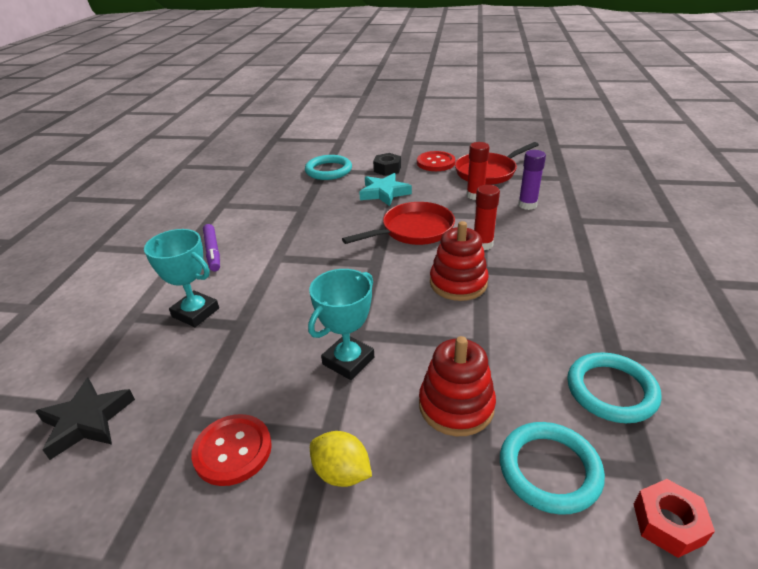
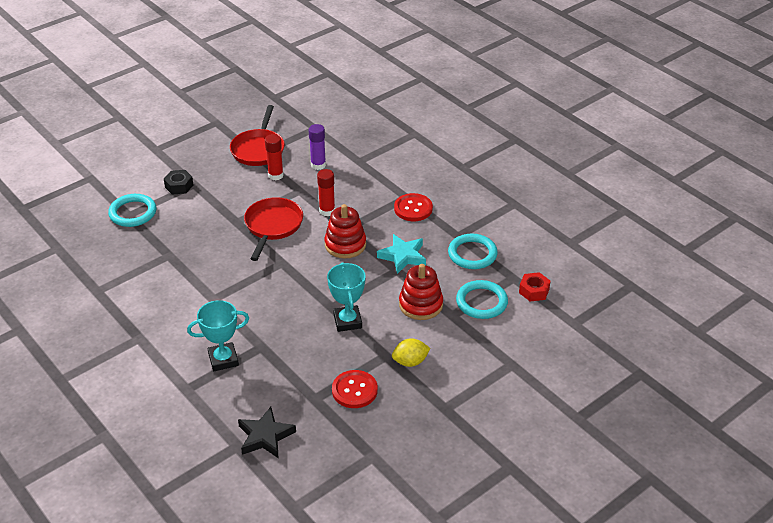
camera: 50 degrees left, 5 degrees up
purple marker [203,224,220,271] -> none
turquoise star [359,173,412,206] -> turquoise star moved to [377,234,426,274]
red button [417,151,455,171] -> red button moved to [394,193,433,221]

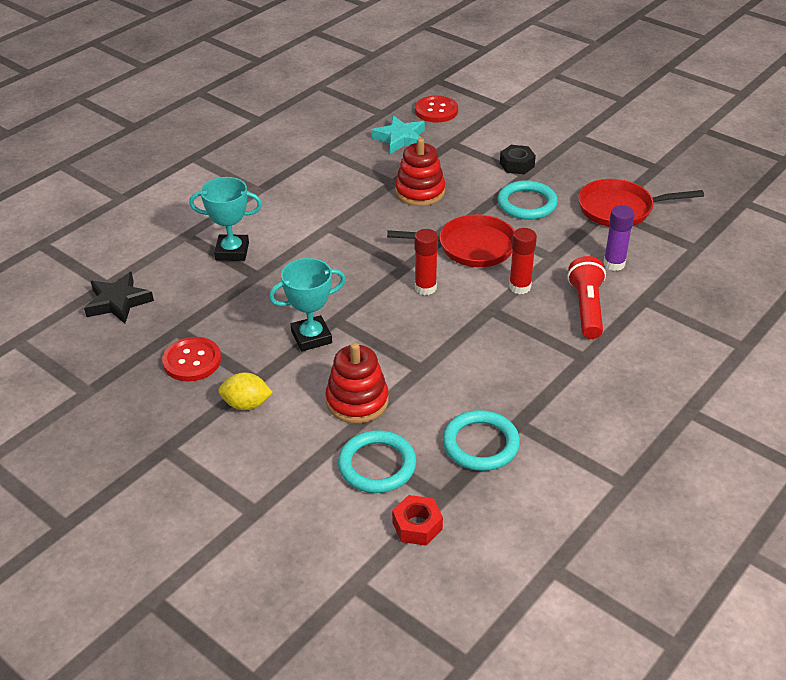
camera: 80 degrees right, 0 degrees up
turquoise ring [108,194,156,227] -> turquoise ring moved to [498,180,558,220]
turquoise trophy [187,300,249,371] -> turquoise trophy turned 60 degrees counterclockwise [189,177,262,261]
red glue stick [265,134,284,180] -> red glue stick moved to [414,229,438,295]
red stacking toy [324,204,366,258] -> red stacking toy moved to [395,138,445,206]
turquoise star [377,234,426,274] -> turquoise star moved to [371,115,425,154]
yellow lemon [392,339,431,367] -> yellow lemon turned 60 degrees counterclockwise [218,372,273,410]
red button [394,193,433,221] -> red button moved to [415,96,458,122]
none -> red flashlight [567,256,606,339]

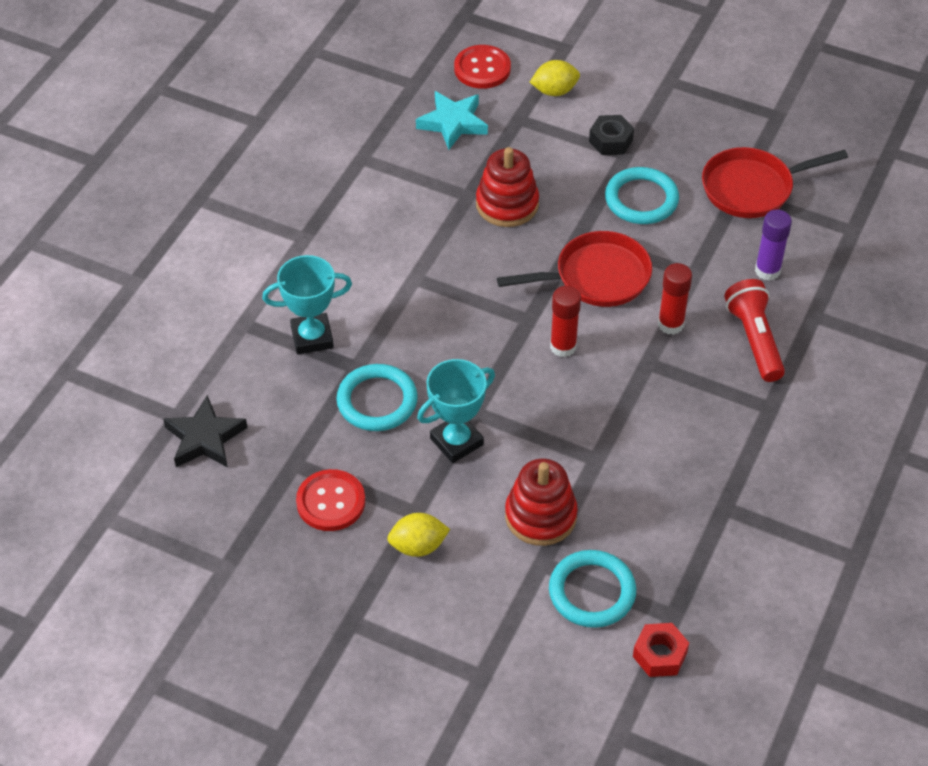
camera: 15 degrees left, 10 degrees up
turquoise ring [443,410,520,471] -> turquoise ring moved to [336,364,418,431]
none -> yellow lemon [530,60,580,96]

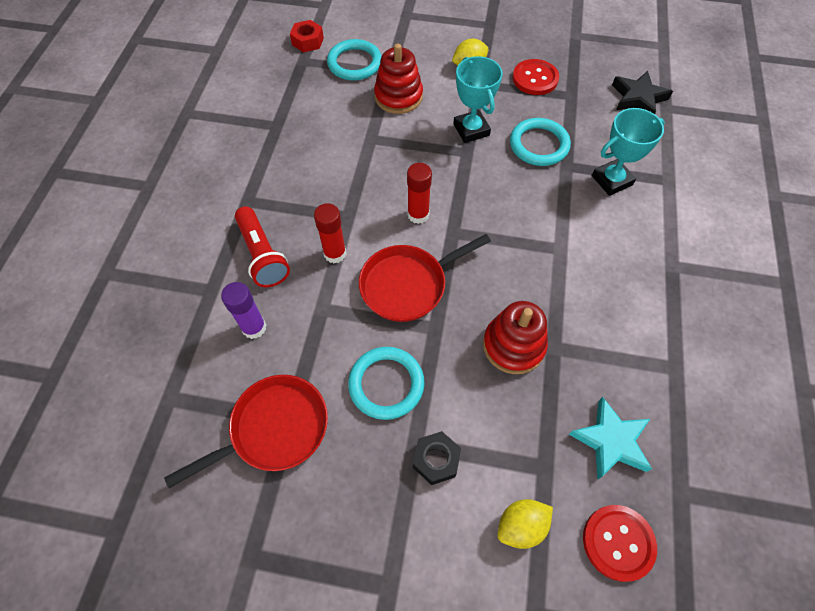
camera: 165 degrees right, 10 degrees up
turquoise trophy [417,359,495,463] -> turquoise trophy turned 60 degrees counterclockwise [453,56,503,143]

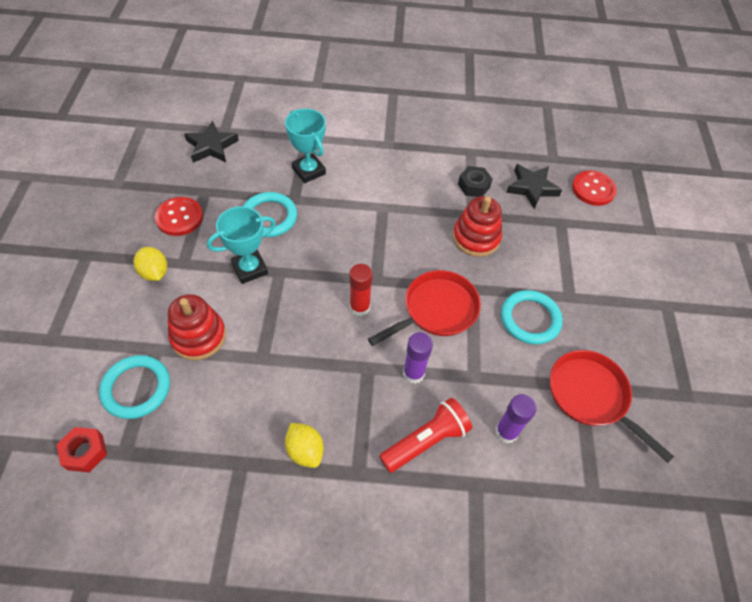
camera: 100 degrees left, 5 degrees down
red glue stick [314,203,346,263] -> purple glue stick [403,332,433,384]
red pan [359,234,491,322] -> red pan turned 90 degrees counterclockwise [368,270,481,346]
black nut [413,431,461,485] -> black nut moved to [458,166,493,197]
yellow lemon [497,499,553,549] -> yellow lemon moved to [285,423,324,468]
turquoise star [569,397,652,479] -> black star [506,164,562,209]

